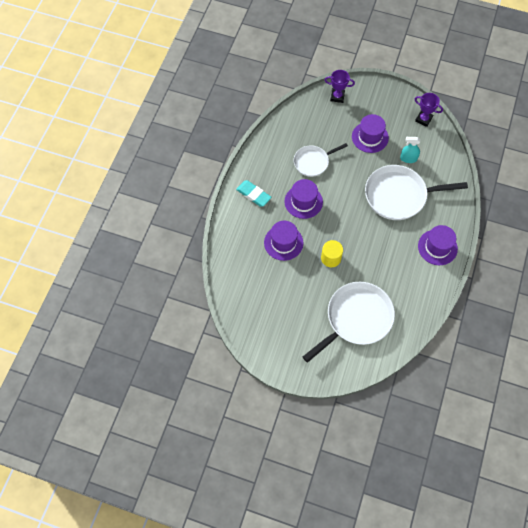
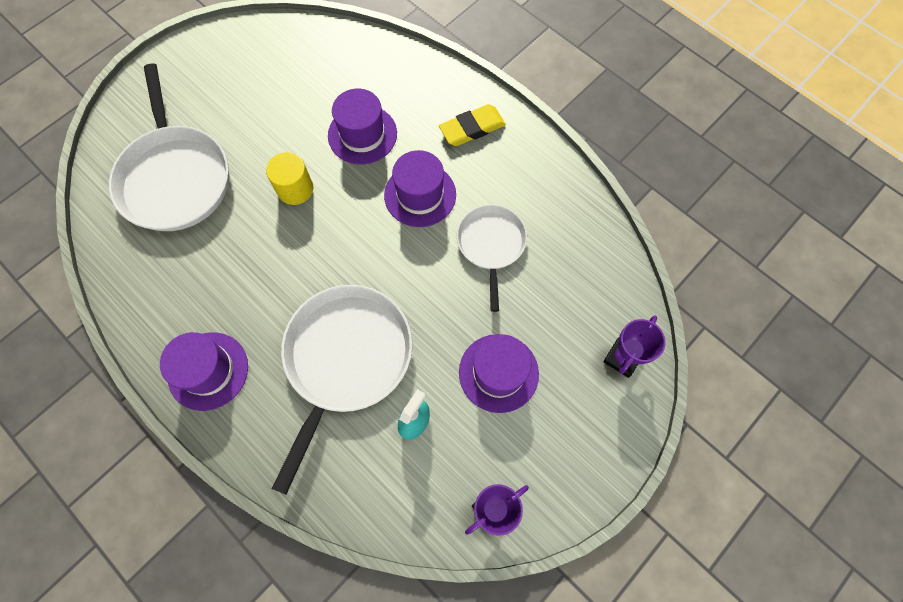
camera: 115 degrees right, 5 degrees up
turquoise eraser [236,180,272,207] -> yellow eraser [439,104,506,146]

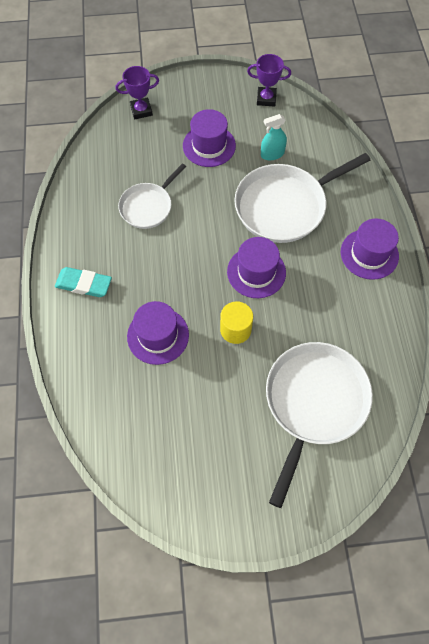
camera: 140 degrees left, 5 degrees down
purple hat [384,150,456,227] -> purple hat moved to [227,237,286,298]
yellow eraser [439,104,506,146] -> turquoise eraser [55,267,112,297]

